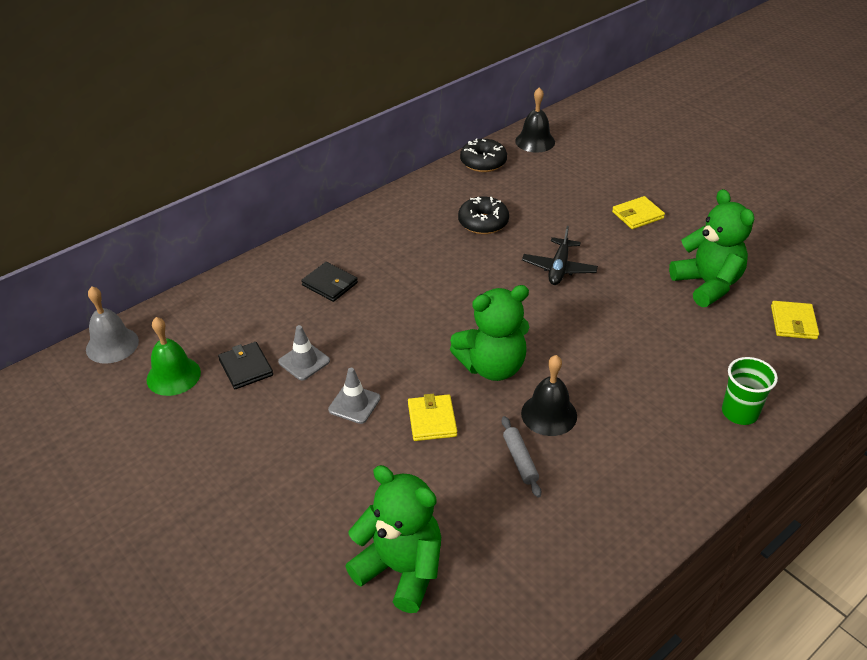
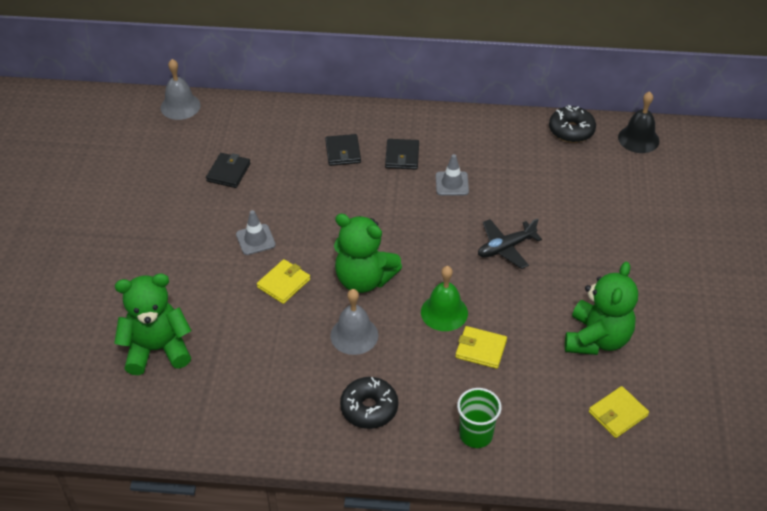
camera: 45 degrees right, 5 degrees up
green bell [146,317,201,396] -> green bell moved to [421,266,468,331]
grey traffic cone [278,325,330,380] -> grey traffic cone moved to [436,154,469,196]
green teddy bear [345,465,441,613] -> green teddy bear turned 90 degrees counterclockwise [114,273,192,375]
black donut [458,196,509,234] -> black donut moved to [340,377,398,429]
grey rolling pin [502,416,541,497] -> none
black bell [521,355,577,436] -> grey bell [330,289,378,355]
yellow wallet [612,196,665,229] -> yellow wallet moved to [455,326,507,369]
none -> black wallet [385,139,419,169]

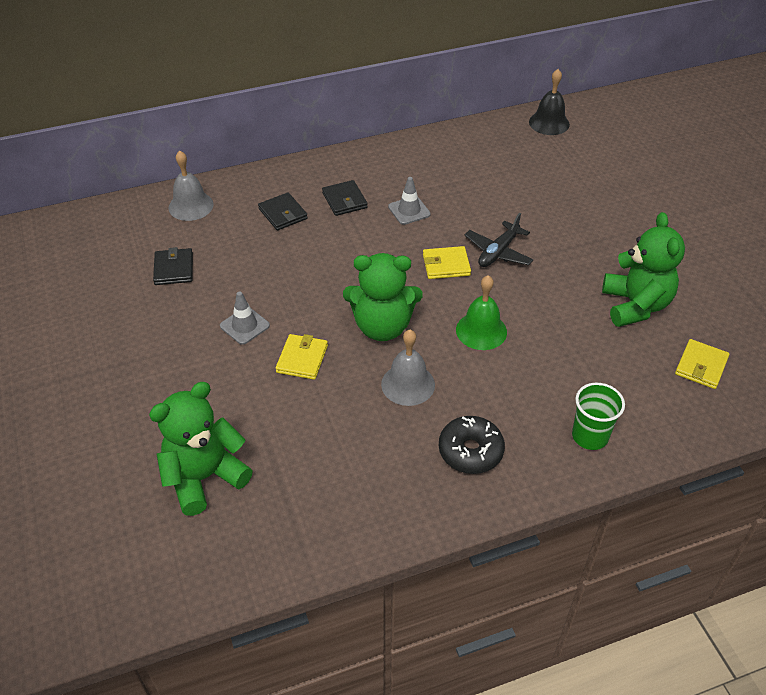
camera: 25 degrees left, 0 degrees up
grey bell [160,59,201,120] -> grey bell moved to [169,151,214,221]
yellow wallet [455,326,507,369] -> yellow wallet moved to [423,246,471,279]
black donut [549,105,596,143] -> none

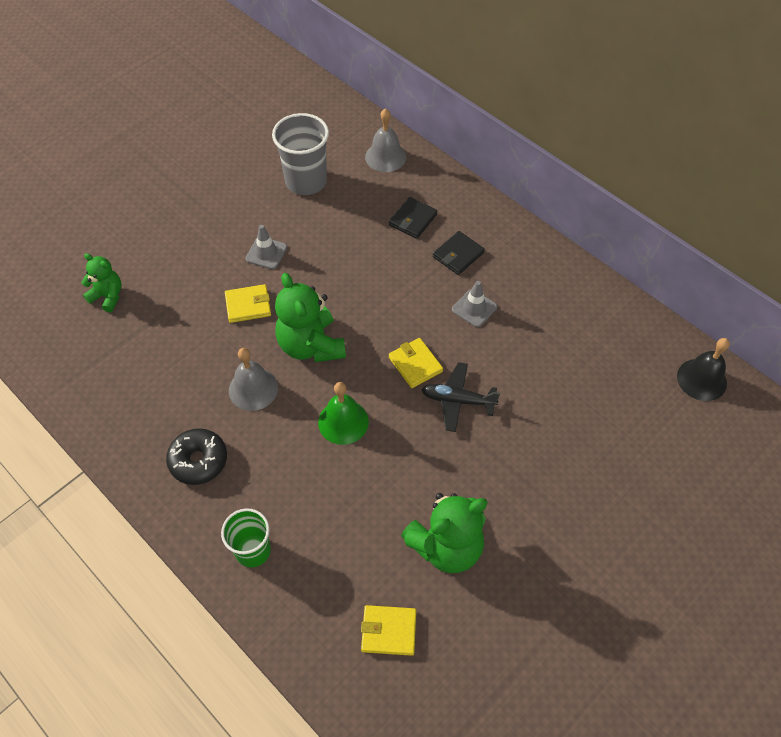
camera: 65 degrees right, 10 degrees up
green teddy bear [149,382,253,516] -> green teddy bear [81,253,122,312], size x0.58
black wallet [153,247,193,285] -> grey cup [272,113,329,195]

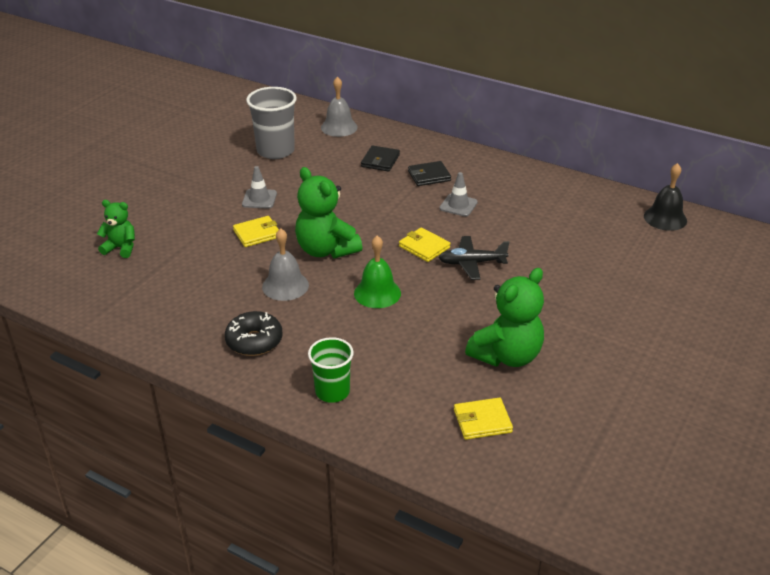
camera: 15 degrees left, 20 degrees down
black wallet [433,231,485,275] -> black wallet turned 45 degrees clockwise [408,161,451,186]

